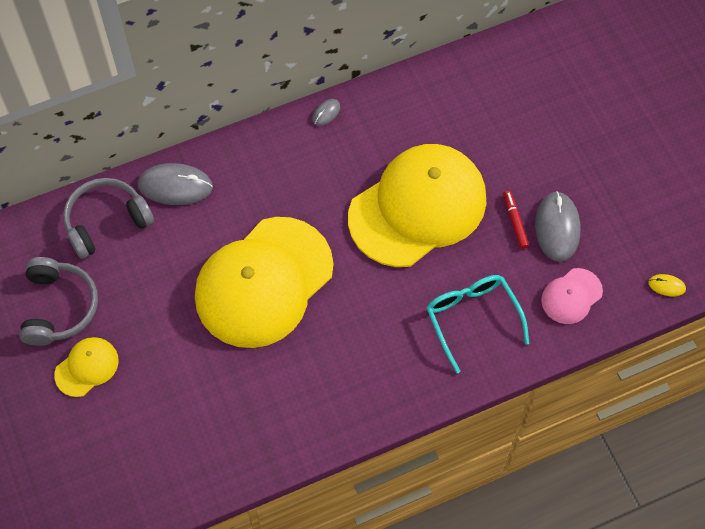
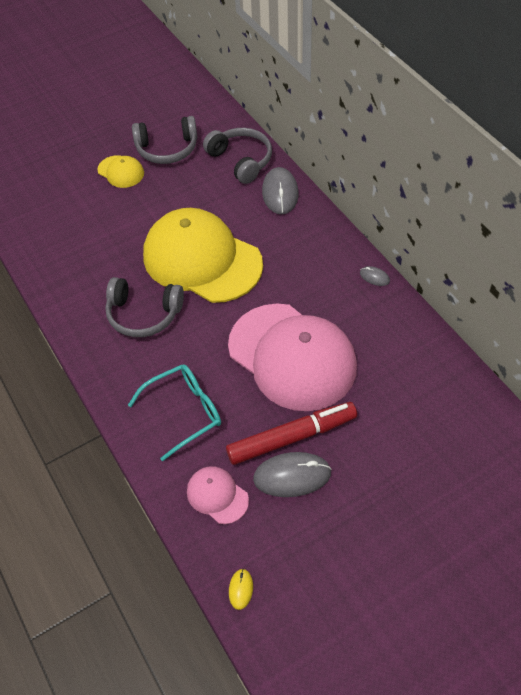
camera: 85 degrees right, 10 degrees down
yellow cap [348,144,486,267] -> pink cap [228,304,357,411]
red marker [503,191,529,249] -> red marker [226,402,357,465], size x2.15
none -> grey headphones [105,277,184,337]

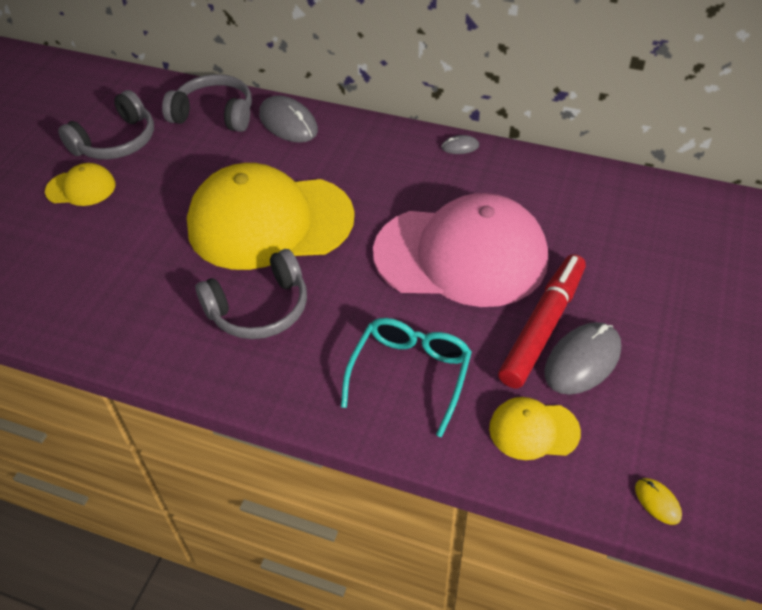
camera: 40 degrees left, 5 degrees down
pink cap [187,466,249,524] -> yellow cap [489,397,581,460]

